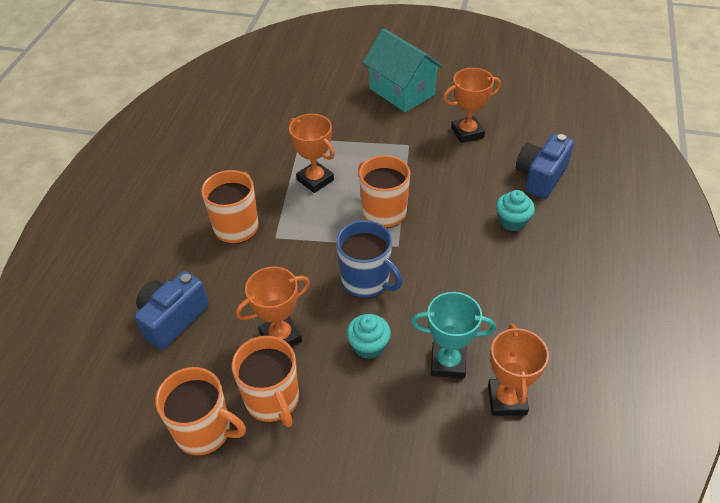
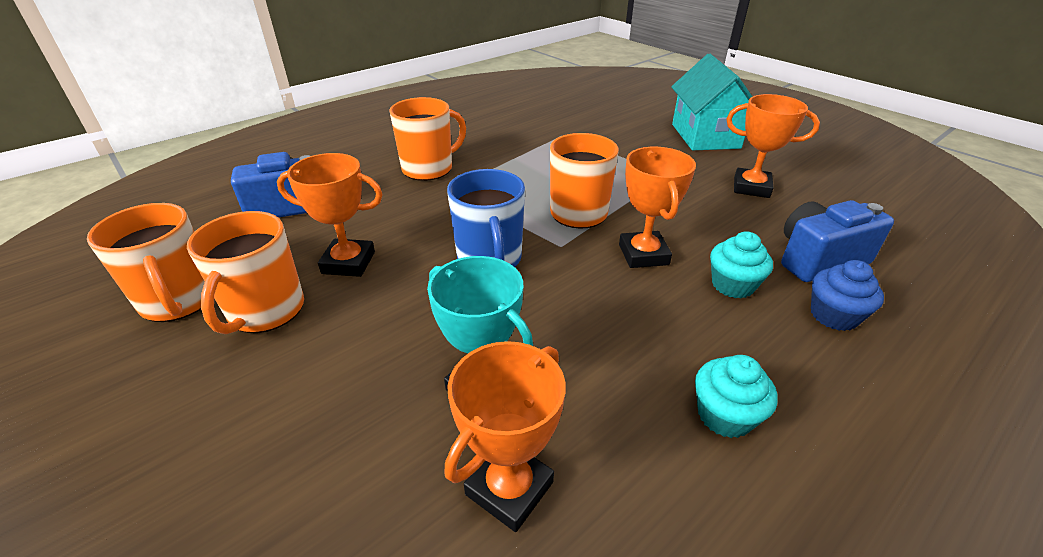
camera: 35 degrees right, 10 degrees down
orange trophy [289,114,335,193] -> orange trophy moved to [619,147,696,268]
turquoise cupcake [347,314,391,359] -> turquoise cupcake moved to [695,355,778,438]
none -> blue cupcake [811,260,884,331]

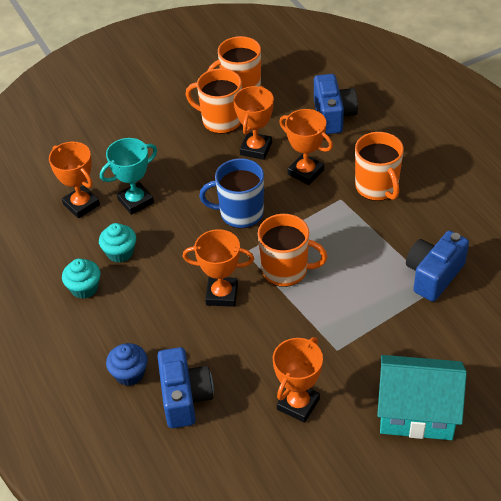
camera: 105 degrees right, 10 degrees up
turquoise cupcake [710,231,773,298] -> turquoise cupcake moved to [99,223,136,263]
none -> orange trophy [279,109,333,185]
none -> blue camera [406,231,469,302]

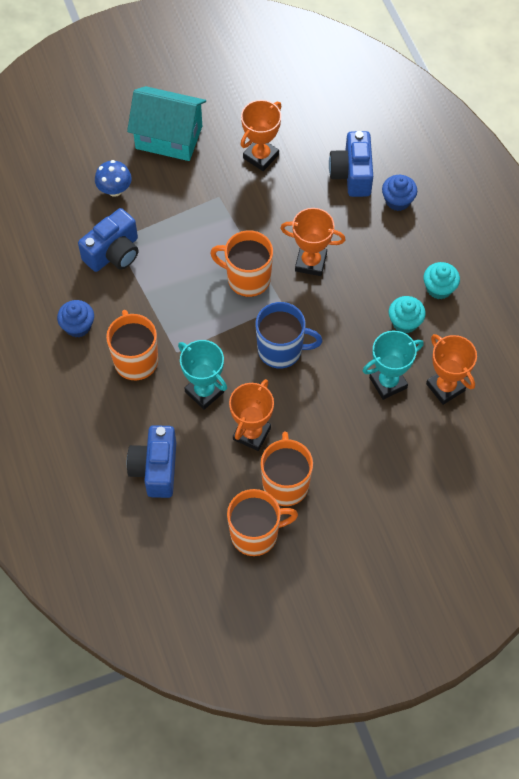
camera: 175 degrees left, 15 degrees up
orange mug [185,68,242,134] -> orange mug turned 120 degrees counterclockwise [261,432,313,506]
orange trophy [279,109,333,185] -> turquoise trophy [178,340,227,410]
none -> blue cupcake [57,300,94,338]
none -> blue mushroom [95,160,132,197]

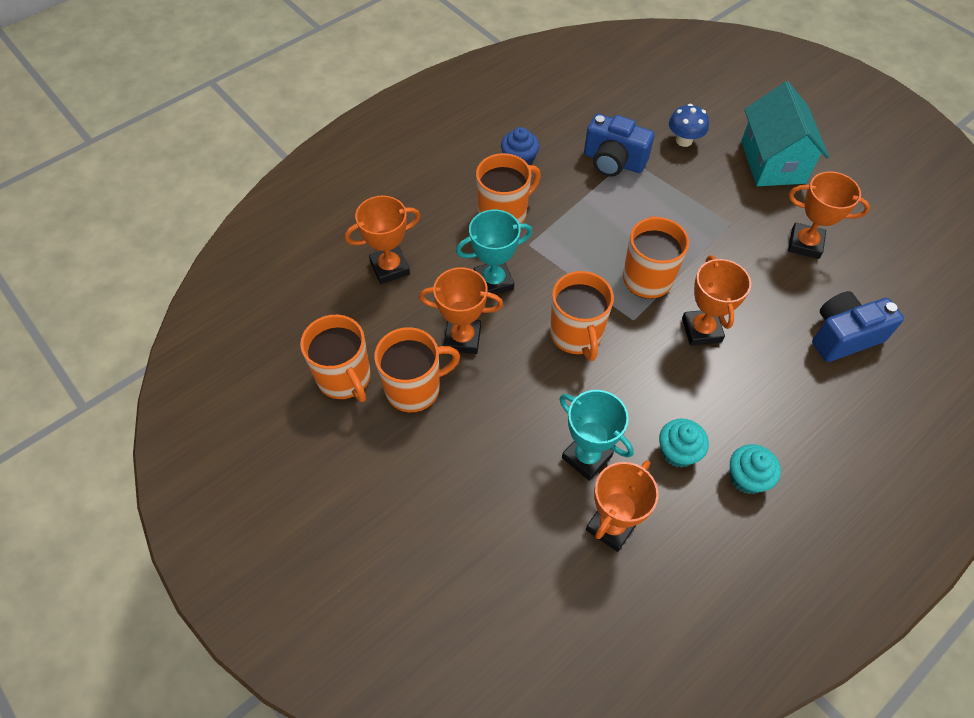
camera: 70 degrees right, 5 degrees down
blue camera [127,425,176,498] -> orange trophy [345,195,421,284]
turquoise trophy [178,340,227,410] -> turquoise trophy turned 45 degrees clockwise [456,210,532,295]
blue mug [256,302,322,369] -> orange mug [550,271,614,361]
blue cupcake [382,175,417,211] -> none

